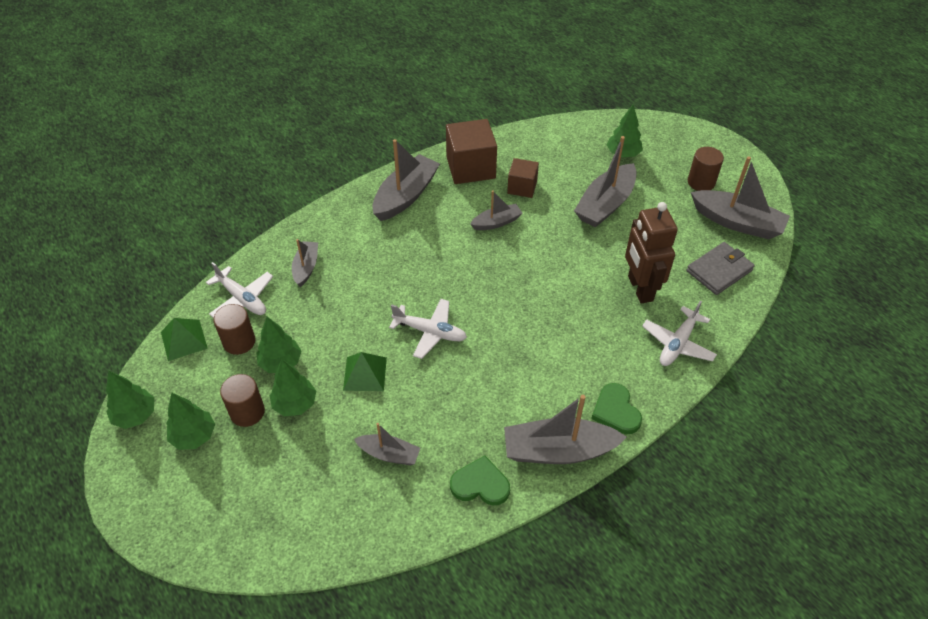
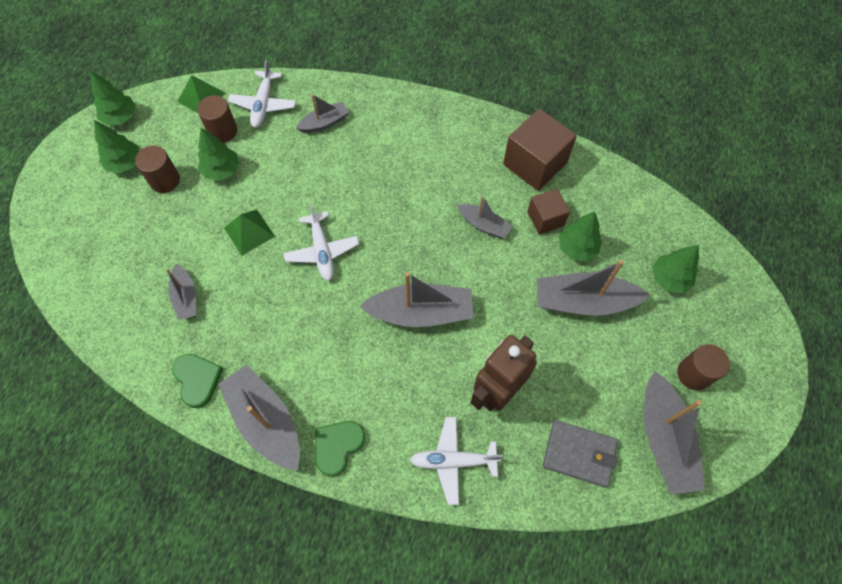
camera: 55 degrees right, 15 degrees up
green tree [270,359,316,417] -> green tree moved to [559,211,602,261]
grey boat [373,139,440,221] -> grey boat moved to [359,272,473,327]

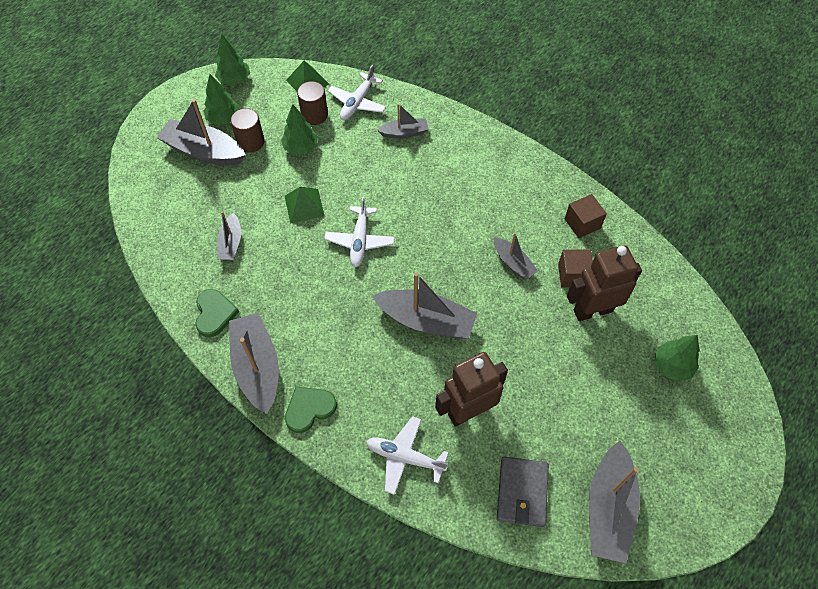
camera: 20 degrees right, 5 degrees down
brown cube [503,108,577,191] -> brown cube [565,194,607,238], size x0.59
grey boat [537,260,650,316] -> grey boat moved to [157,99,245,165]
grey wallet [543,420,618,487] -> grey wallet turned 60 degrees clockwise [497,457,549,527]
green tree [559,211,602,261] -> brown robot [567,245,642,321]
brown cylinder [677,344,730,390] -> none

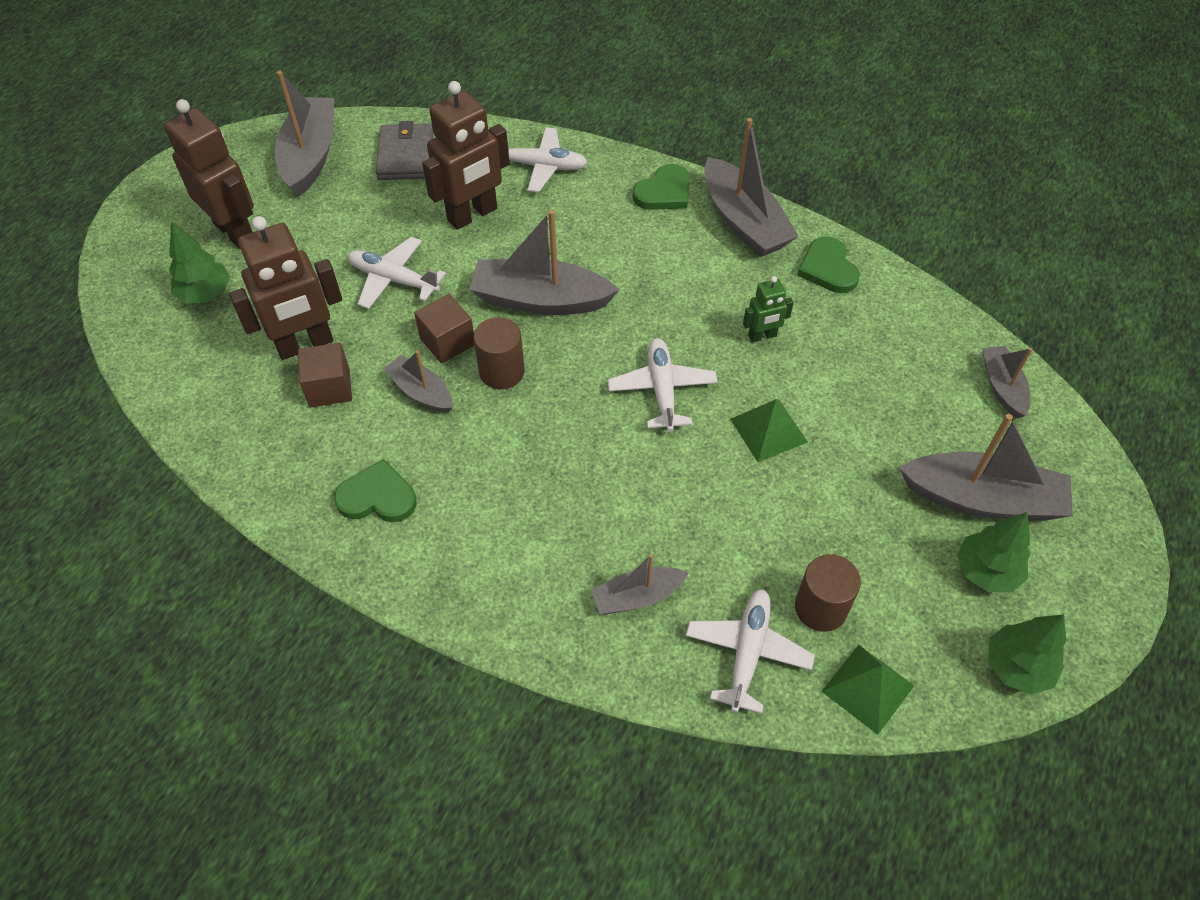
camera: 170 degrees right, 5 degrees down
grey boat [217,211,241,260] -> grey boat moved to [982,346,1033,418]
brown cylinder [230,108,265,153] -> brown cylinder moved to [474,317,525,389]
green tree [281,104,318,155] -> none
brown cube [565,194,607,238] -> brown cube moved to [414,294,474,363]
none -> brown robot [164,99,254,249]
none -> green heart [334,459,417,522]
none -> white plane [348,237,446,309]
none -> green robot [743,276,794,343]

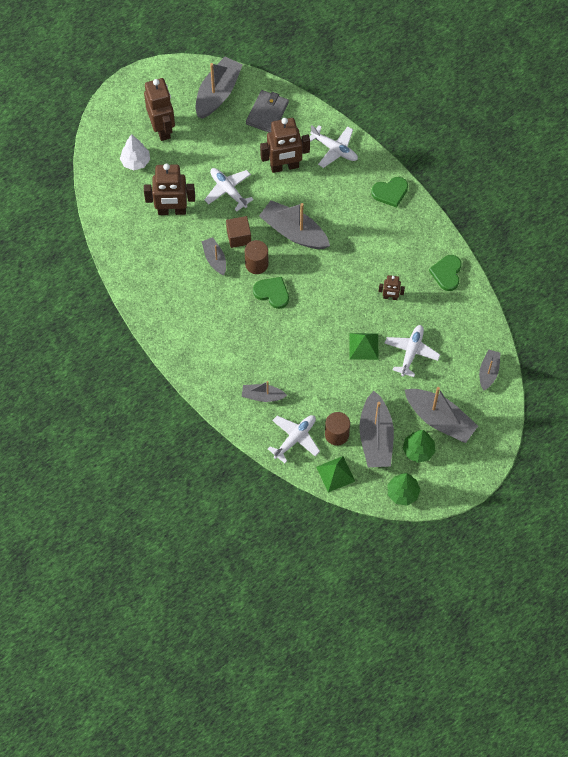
camera: 25 degrees right, 10 degrees up
green tree [169,221,230,303] -> white tree [120,134,150,170]
brown cube [298,343,352,407] -> none
green heart [334,459,417,522] -> green heart moved to [253,277,289,309]
white plane [608,338,718,432] -> white plane moved to [385,325,440,377]
grey boat [704,118,799,257] -> grey boat moved to [359,391,394,467]
green robot [743,276,794,343] -> brown robot [379,275,405,300]

